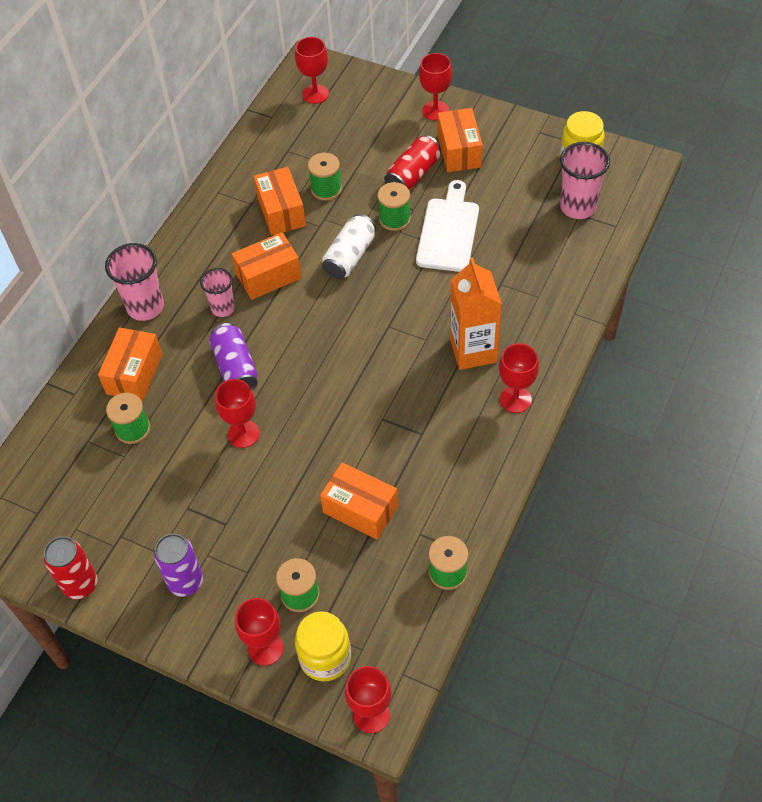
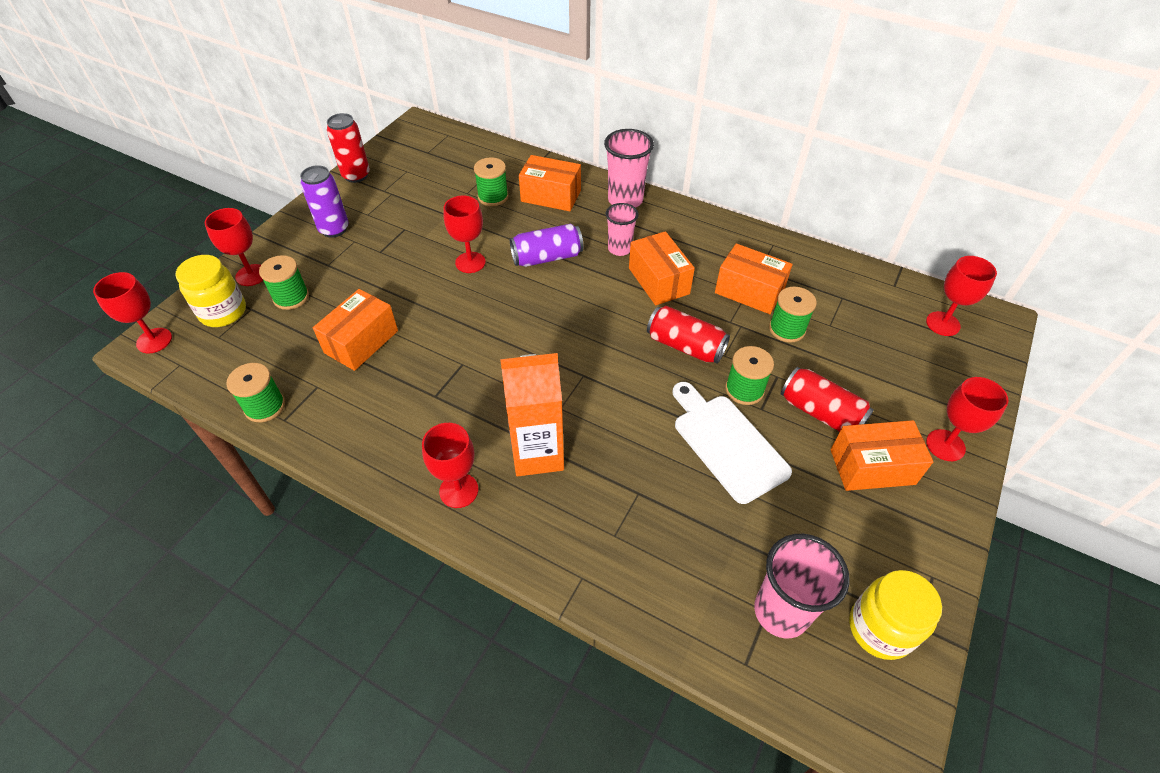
camera: 90 degrees right, 5 degrees down
orange box [253,167,306,235] -> orange box turned 45 degrees clockwise [715,243,793,314]
white can [322,214,376,279] -> red can [647,306,730,364]
white cutting board [416,180,479,272] -> white cutting board turned 135 degrees counterclockwise [673,382,792,504]

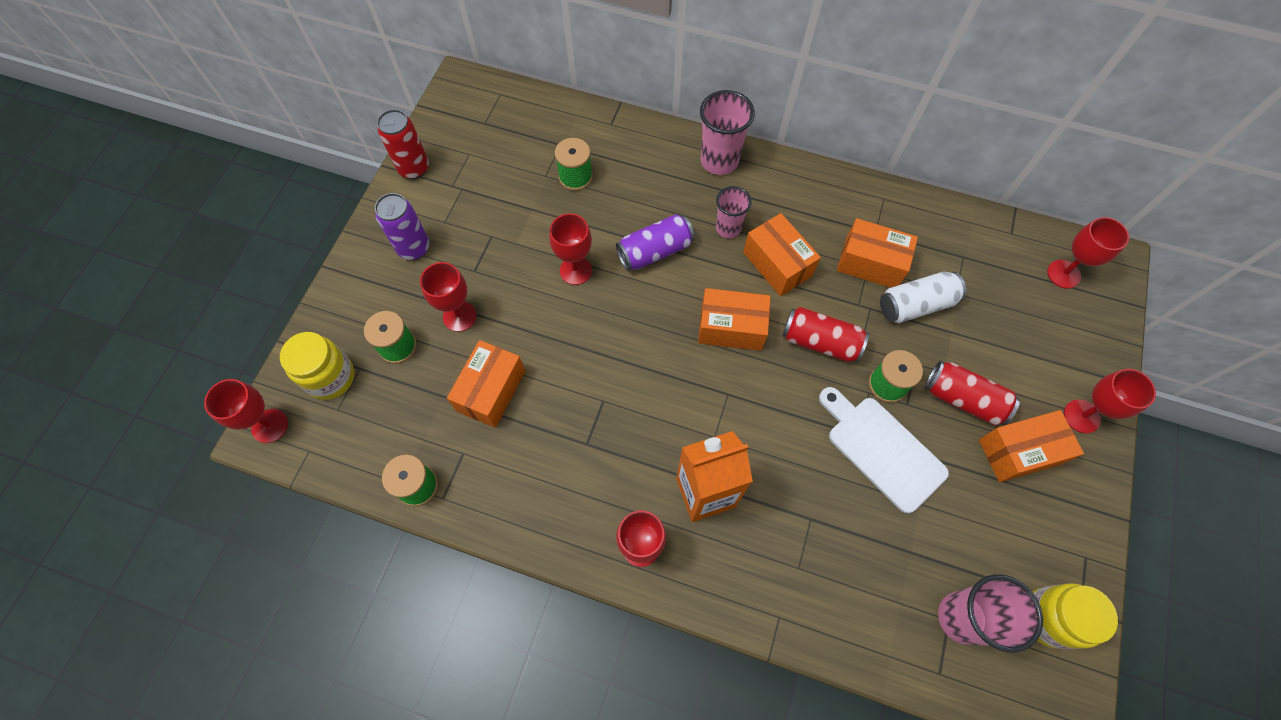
camera: 10 degrees left, 15 degrees up
red goblet [205,208,263,286] -> red goblet moved to [420,262,476,332]
orange box [519,155,581,211] -> orange box moved to [698,288,771,351]
green spool [769,286,817,343] -> white can [880,272,966,323]

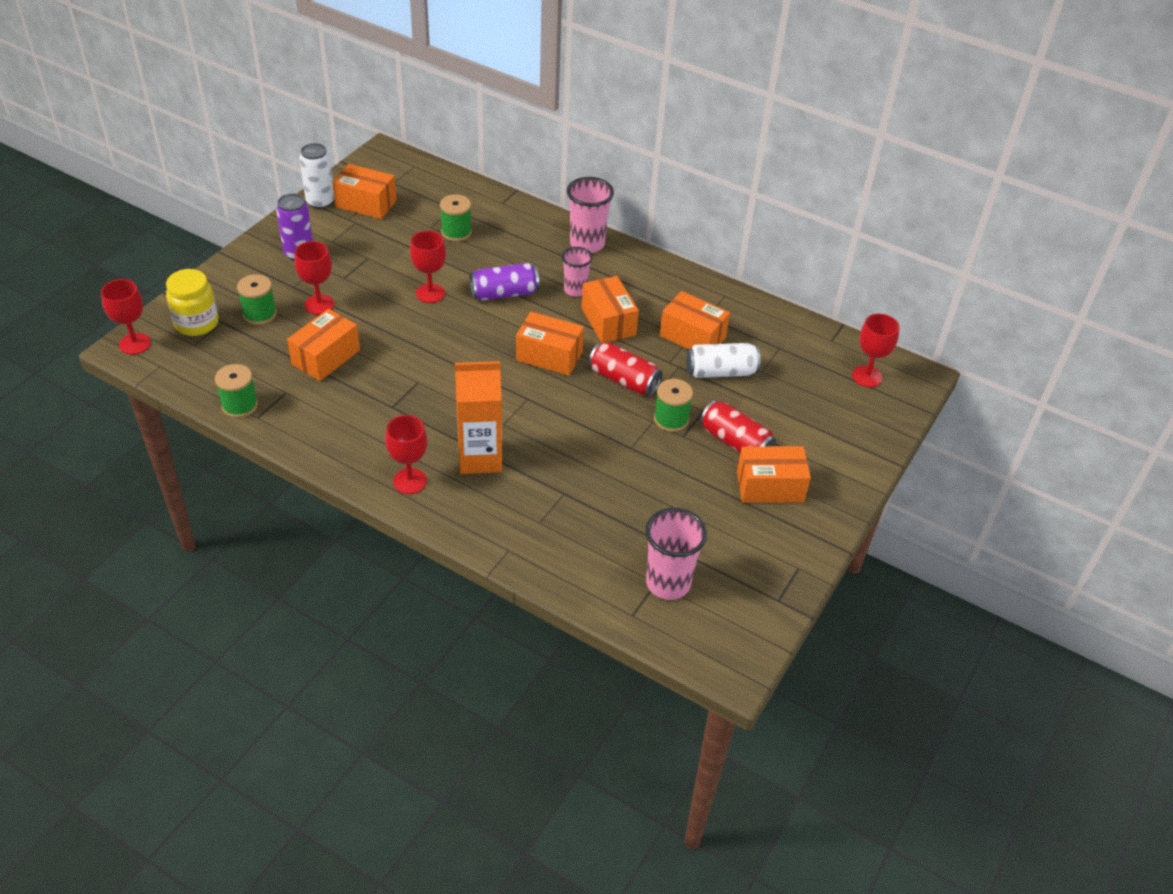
camera: 10 degrees right, 20 degrees down
red can [377,109,429,179] -> white can [299,143,335,209]
white cutting board [819,387,949,514] -> none
yellow jar [1032,583,1118,649] -> none
red goblet [1064,369,1156,433] -> none
none -> orange box [332,164,396,219]

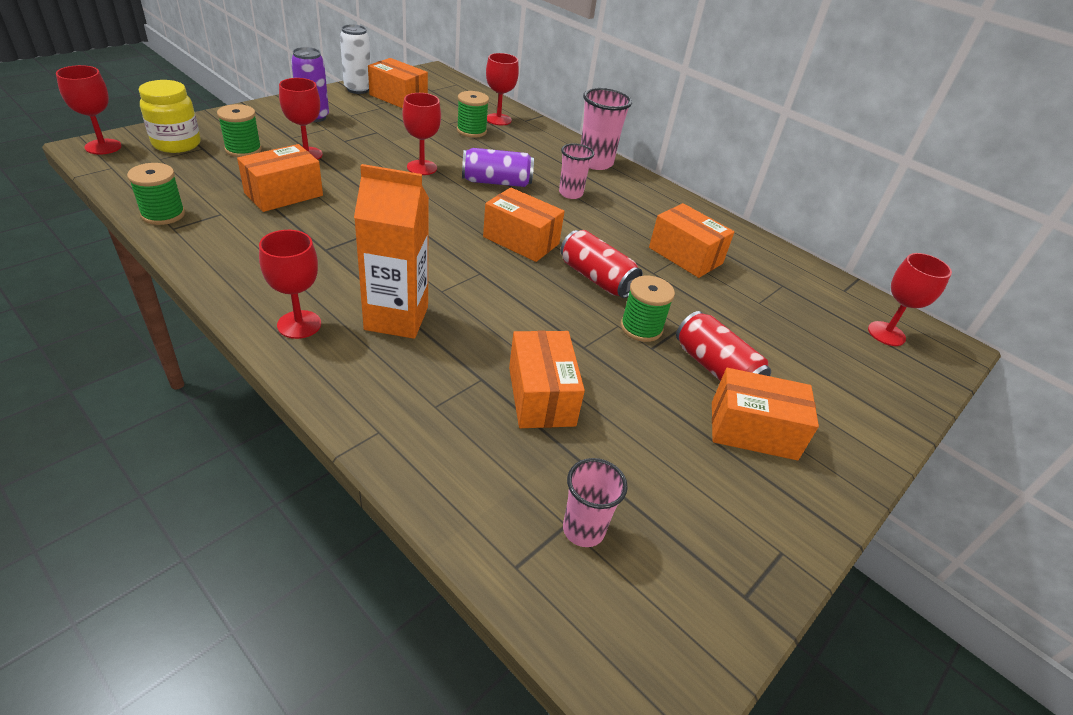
camera: 10 degrees right, 5 degrees down
orange box [582,276,639,343] -> orange box moved to [509,331,585,428]
pink cup [645,508,707,600] -> pink cup [563,458,628,547], size x0.64
white can [686,343,761,378] -> none
none -> red goblet [486,53,519,125]

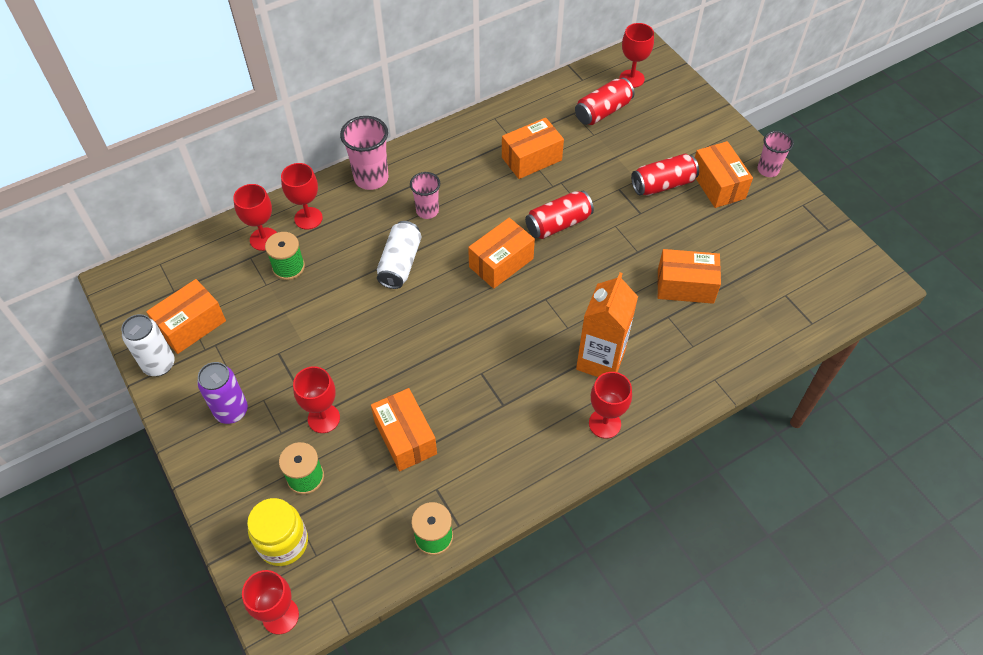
camera: 70 degrees left, 15 degrees up
red goblet [403,93,441,175] -> red goblet moved to [281,163,323,230]
purple can [462,148,534,187] -> white can [377,221,421,289]
pink cup [563,458,628,547] -> pink cup moved to [757,131,794,177]
green spool [621,276,675,342] -> none
orange box [712,368,819,460] -> orange box turned 45 degrees counterclockwise [695,141,753,208]
none -> red can [575,78,634,125]

